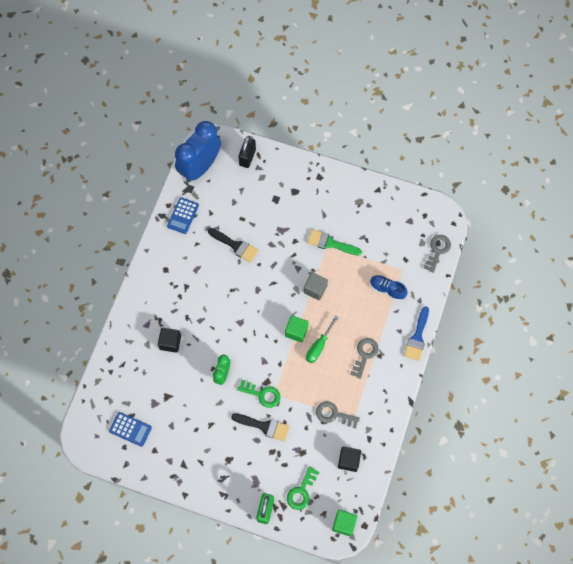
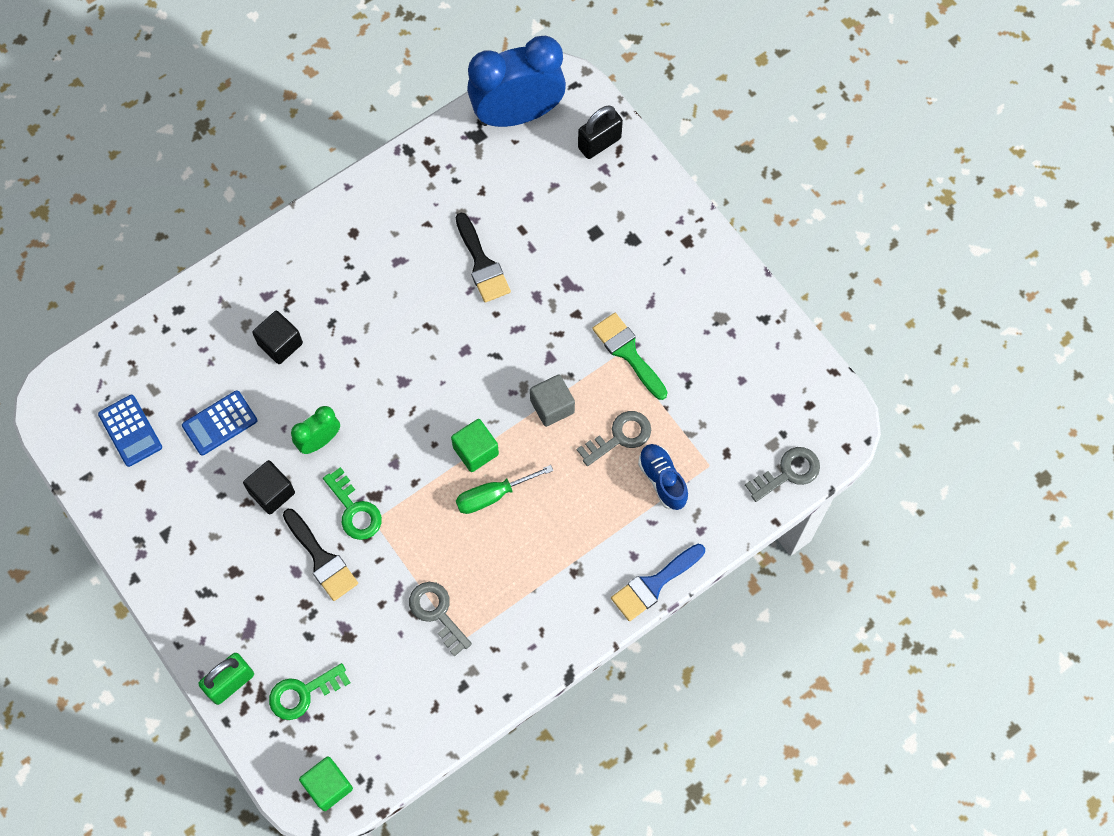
camera: 35 degrees right, 0 degrees up
blue calculator [167,197,199,234] -> blue calculator moved to [182,390,257,455]
black cube [338,446,361,472] -> black cube moved to [243,460,295,515]
grey key [350,338,379,379] -> grey key moved to [577,411,651,466]

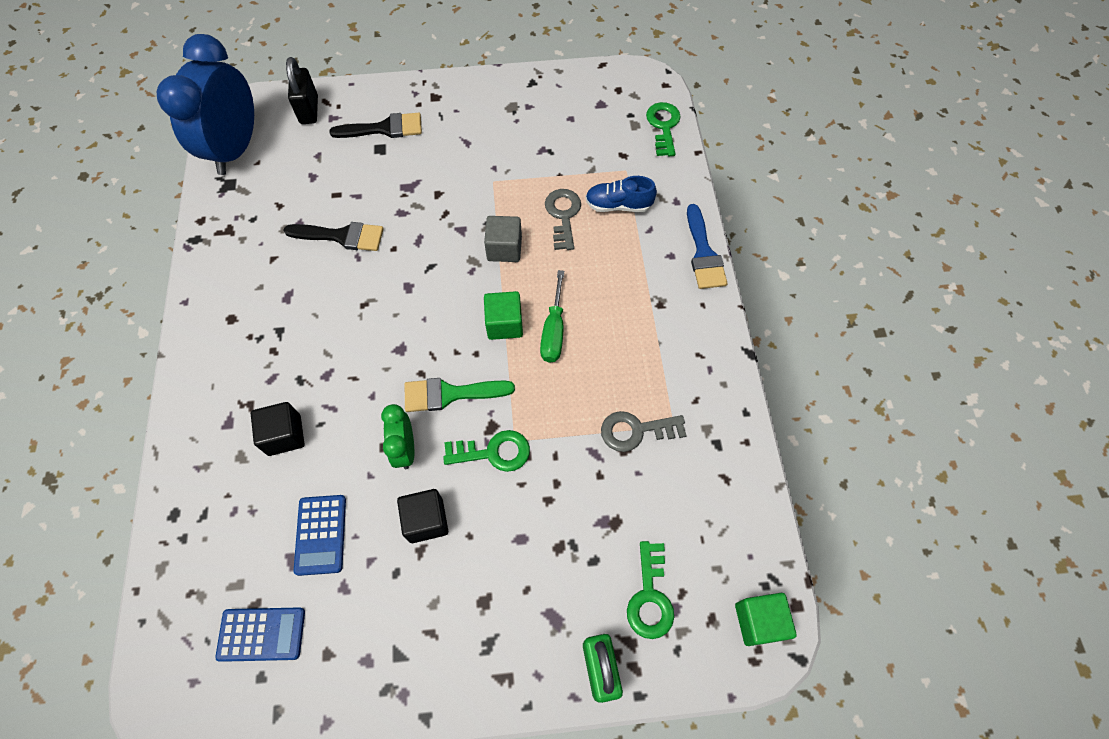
camera: 60 degrees left, 5 degrees down
black brush [283,509,358,601] -> black brush moved to [329,113,422,138]
green brush [592,313,668,400] -> green brush moved to [405,378,515,412]
grey key [745,447,820,502] -> green key [646,102,681,156]

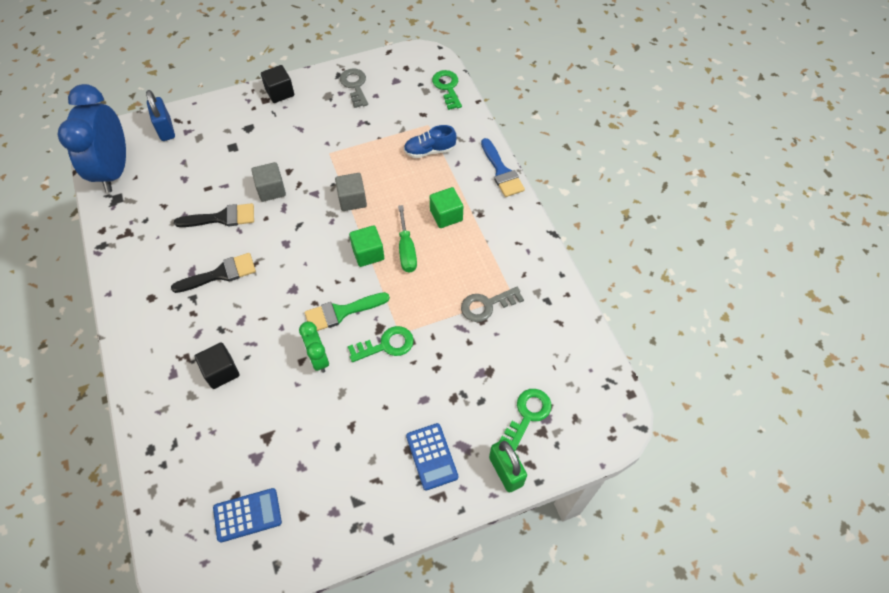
camera: 15 degrees left, 5 degrees down
black padlock [286,57,318,124] -> blue padlock [146,90,175,141]
blue calculator [294,495,346,576] -> blue calculator moved to [406,423,458,491]
black brush [329,113,422,138] -> black brush moved to [171,253,256,293]
black cube [397,489,448,543] -> black cube moved to [261,65,294,103]
grey key [545,189,581,250] -> grey key moved to [340,68,368,108]
green key [627,541,674,639] -> green key turned 135 degrees counterclockwise [499,389,552,451]
green cube [735,593,797,646] -> green cube moved to [430,187,463,228]
none -> grey cube [252,162,286,202]

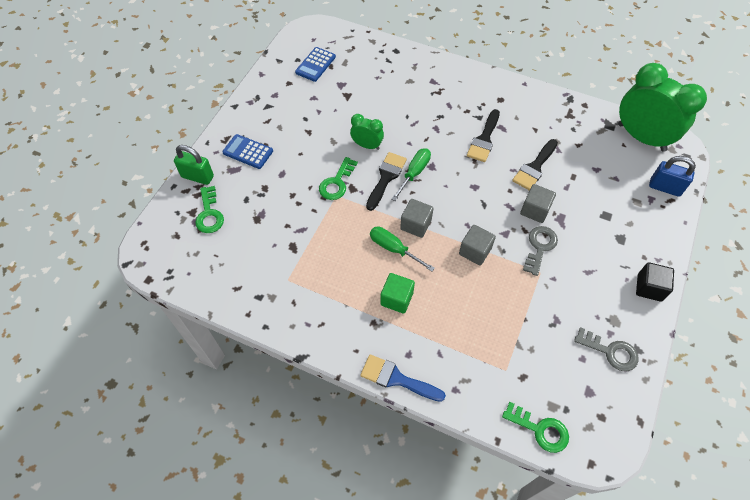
camera: 135 degrees right, 0 degrees up
blue clock [57,84,126,193] -> green clock [618,63,707,152]
black cube [195,342,240,389] -> none
green brush [305,292,390,331] -> black brush [366,152,407,211]
green cube [349,225,384,267] -> grey cube [400,199,433,238]
blue shoe [404,125,456,158] -> none
grey key [461,287,524,322] -> grey key moved to [523,226,558,276]
none -> green screwdriver [392,148,431,201]

